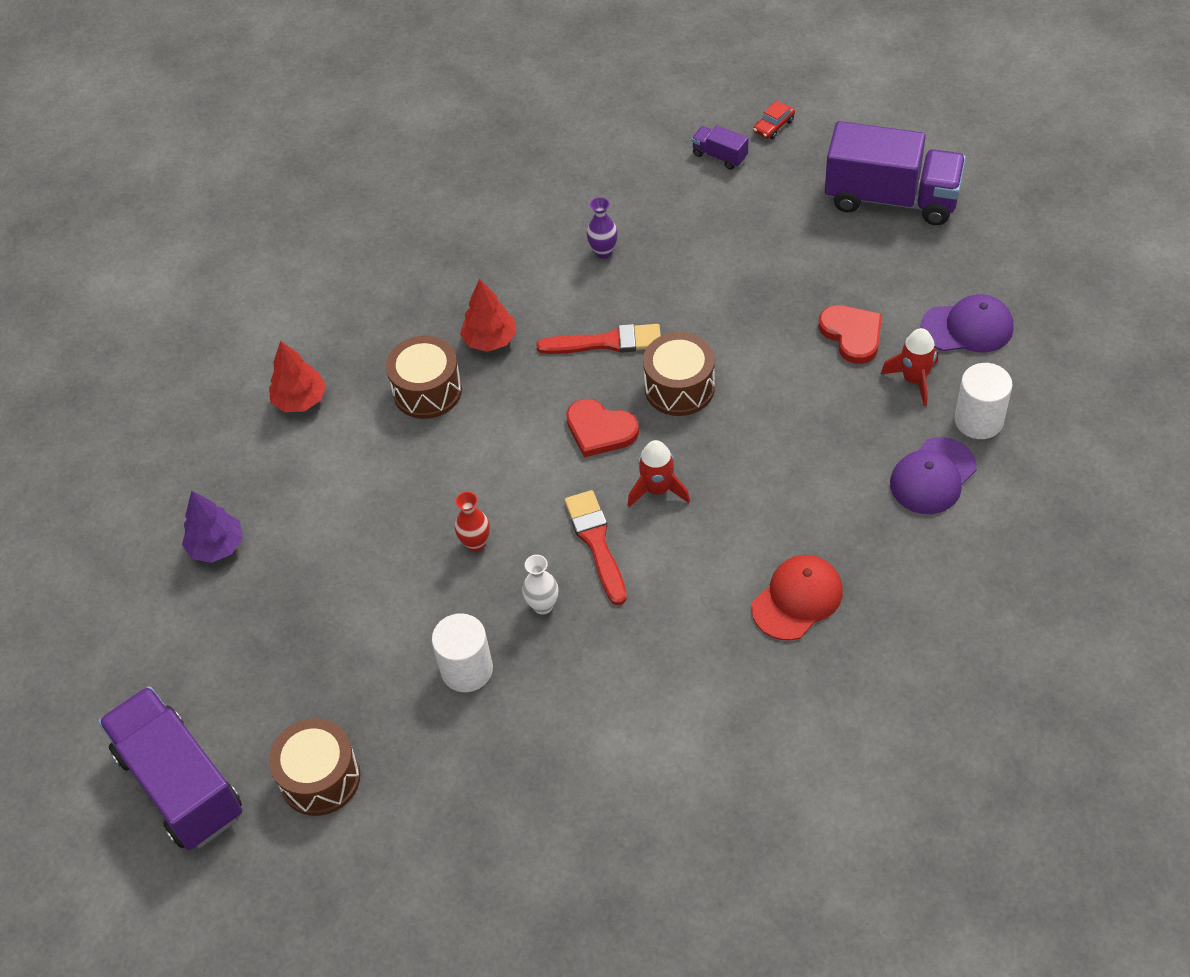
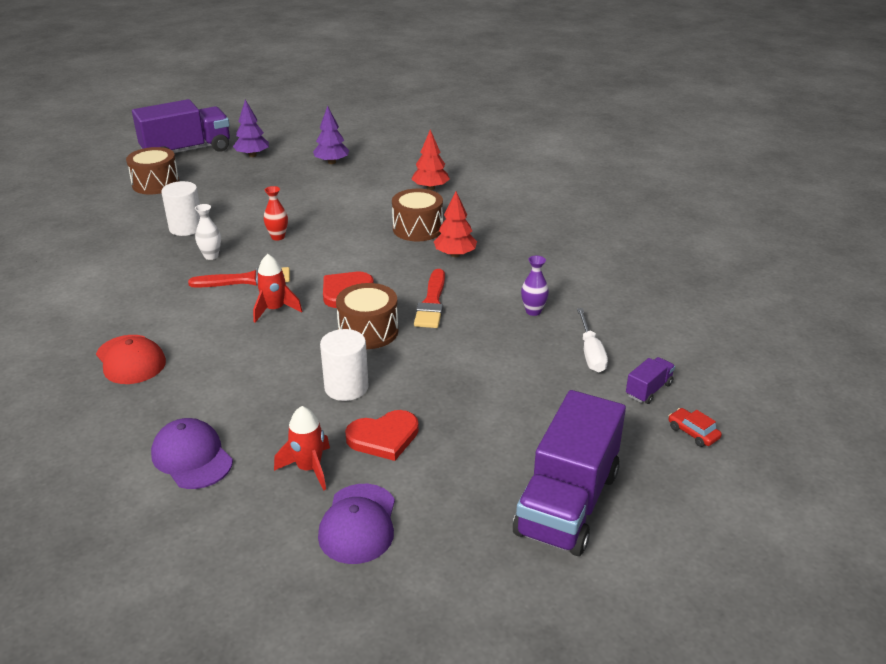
camera: 95 degrees right, 20 degrees down
white cylinder [954,363,1013,439] -> white cylinder moved to [320,329,369,401]
none -> purple tree [233,100,269,157]
none -> white screwdriver [577,308,608,372]

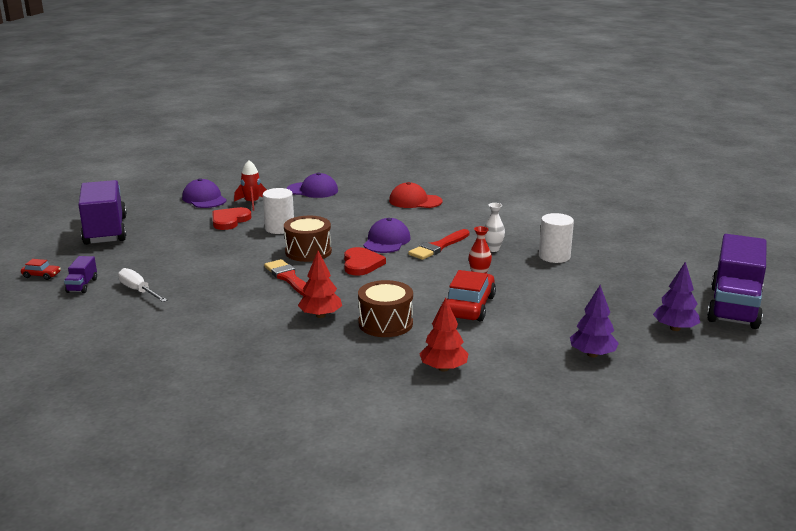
camera: 140 degrees right, 10 degrees down
brown drum [126,147,179,194] -> none
red rocket [253,254,302,323] -> purple cap [363,218,411,253]
purple vase [521,256,549,316] -> none
none -> red car [447,270,496,321]

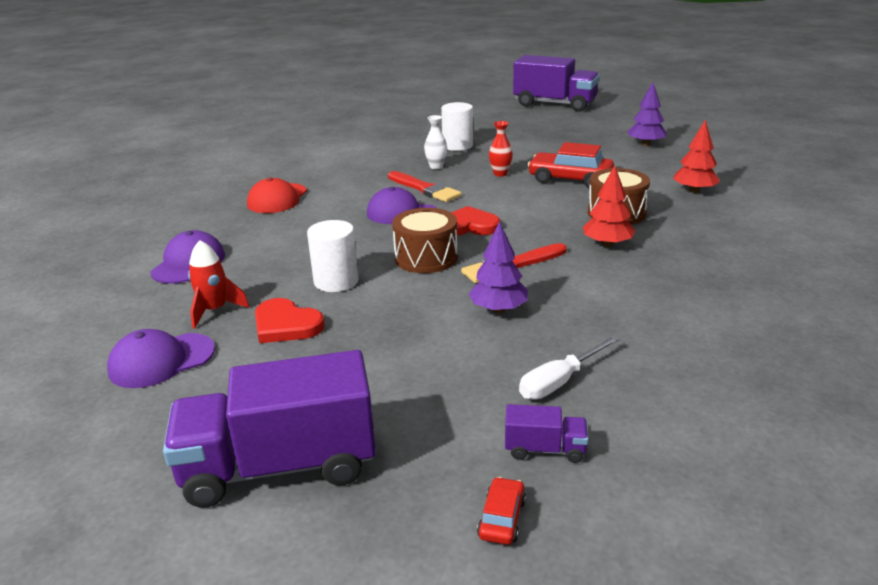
camera: 85 degrees left, 5 degrees up
purple tree [653,262,700,331] -> purple tree moved to [468,221,528,313]

